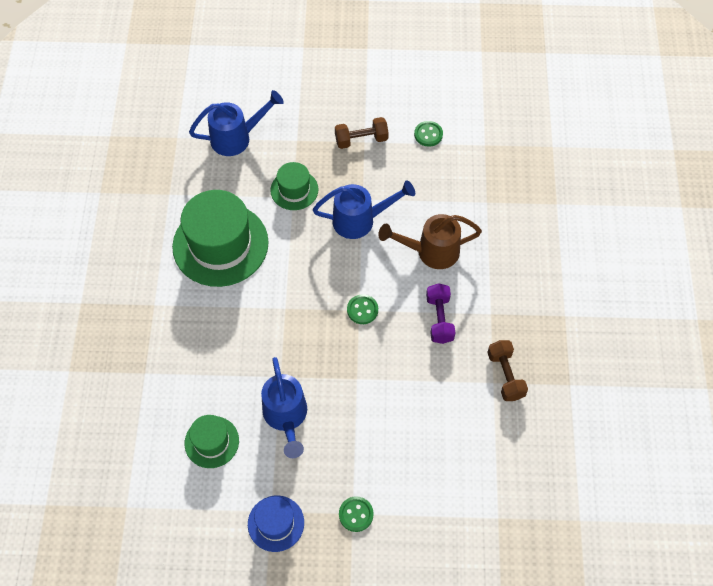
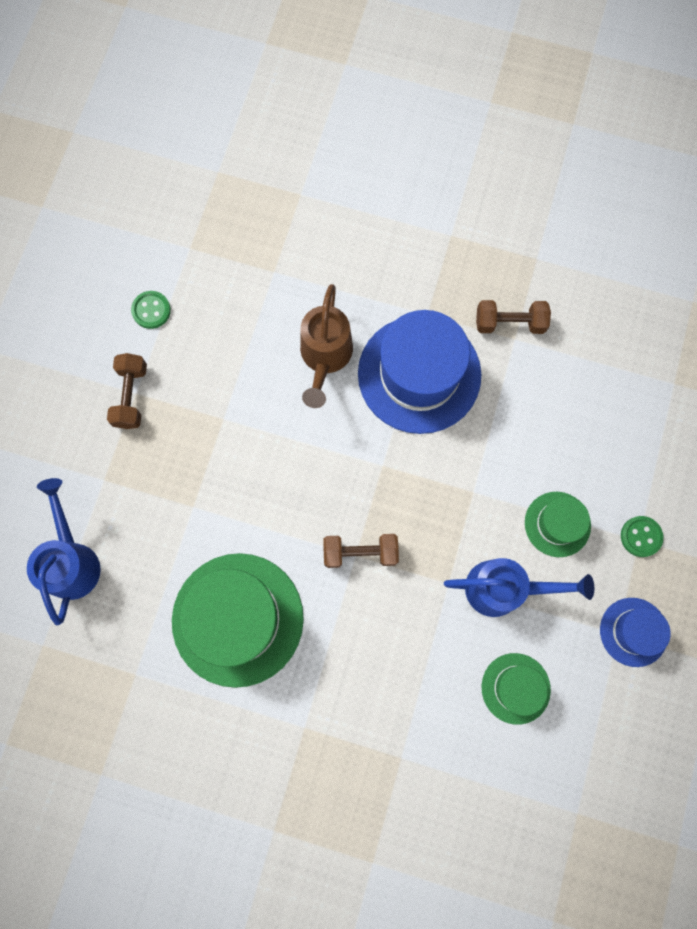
camera: 75 degrees left, 15 degrees up
green hat [270,162,318,210] -> green hat moved to [525,492,591,557]
blue watering can [313,180,415,239] -> none
green button [347,294,378,324] -> none
purple dumbbell [426,283,455,344] -> blue hat [358,310,481,434]
none -> brown dumbbell [323,534,399,568]

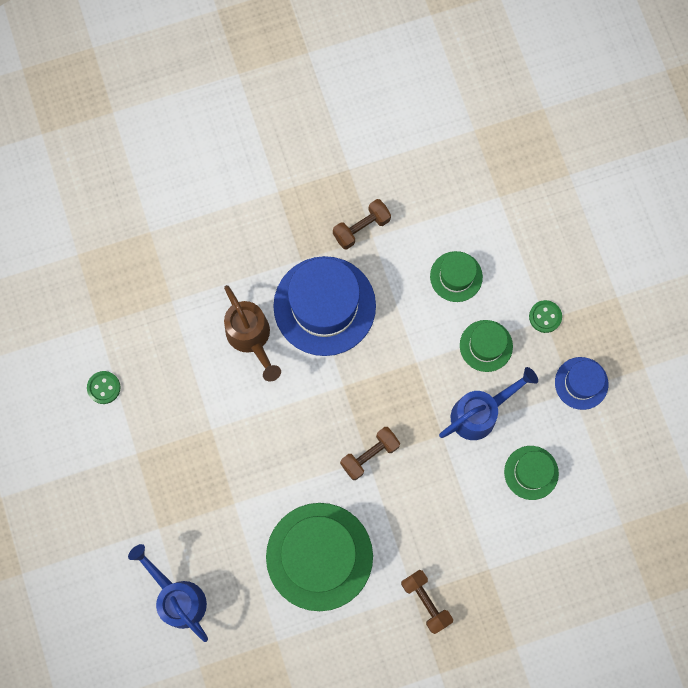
camera: 35 degrees left, 0 degrees up
brown dumbbell [107,353,147,429] -> brown dumbbell moved to [401,570,453,634]
none -> green hat [430,251,483,302]

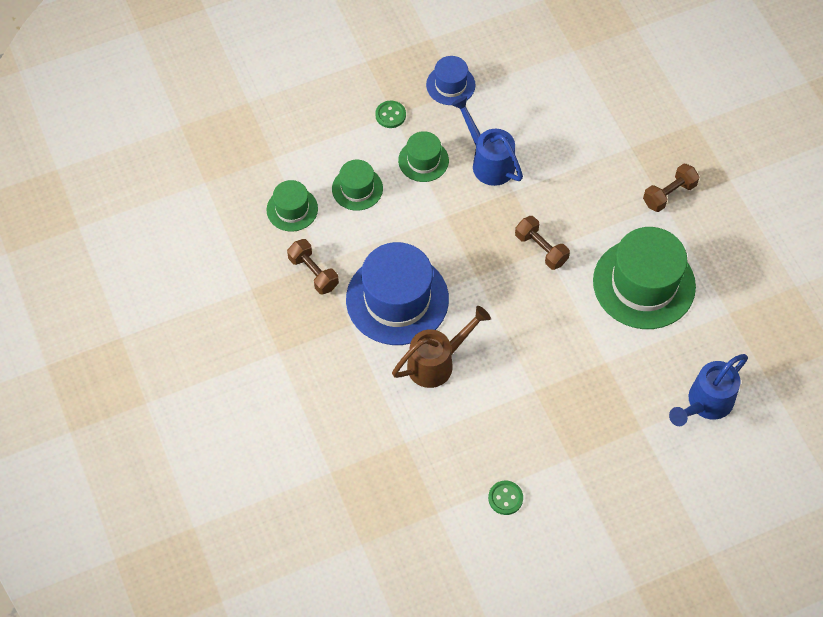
camera: 95 degrees left, 15 degrees down
green hat [504,446,559,500] -> green hat moved to [266,180,318,232]

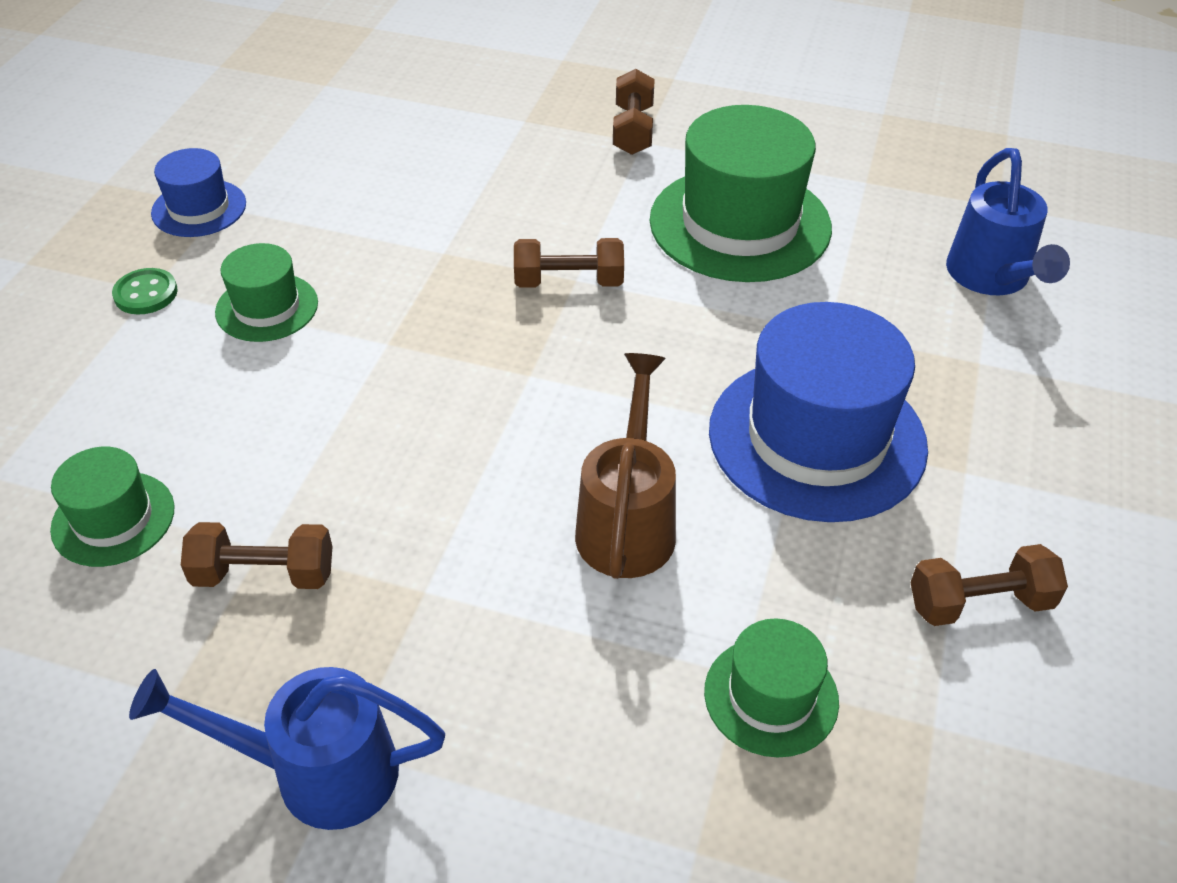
camera: 50 degrees left, 15 degrees down
green hat [332,160,383,211] -> green hat moved to [704,618,839,757]
blue hat [346,242,449,345] -> blue hat moved to [709,302,928,522]
blue watering can [451,96,523,186] -> blue watering can moved to [129,667,445,830]
green button [488,481,523,515] -> brown dumbbell [910,544,1068,626]

